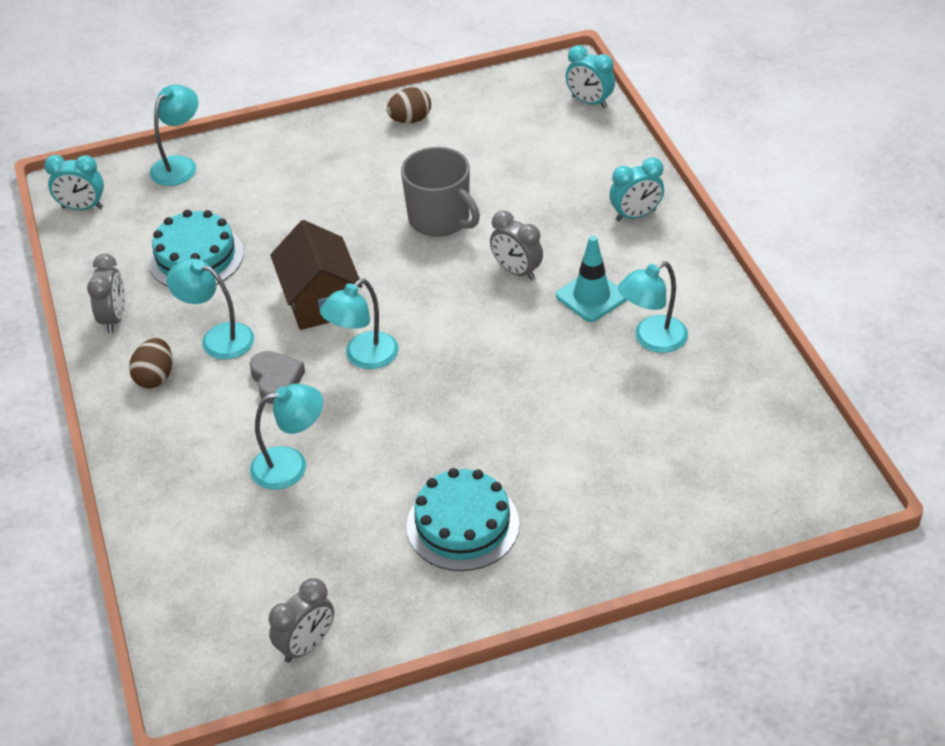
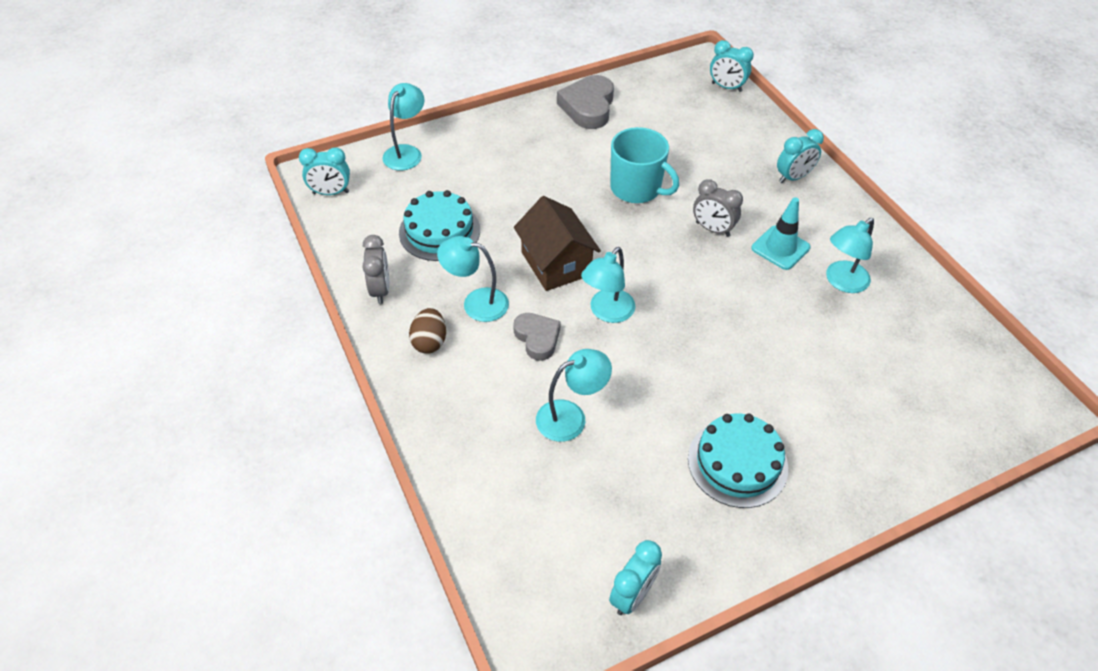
camera: 10 degrees left, 5 degrees up
grey clock [269,578,334,663] -> turquoise clock [609,540,662,615]
brown egg [387,87,431,123] -> grey heart [557,75,614,129]
grey mug [401,147,480,237] -> turquoise mug [610,127,679,203]

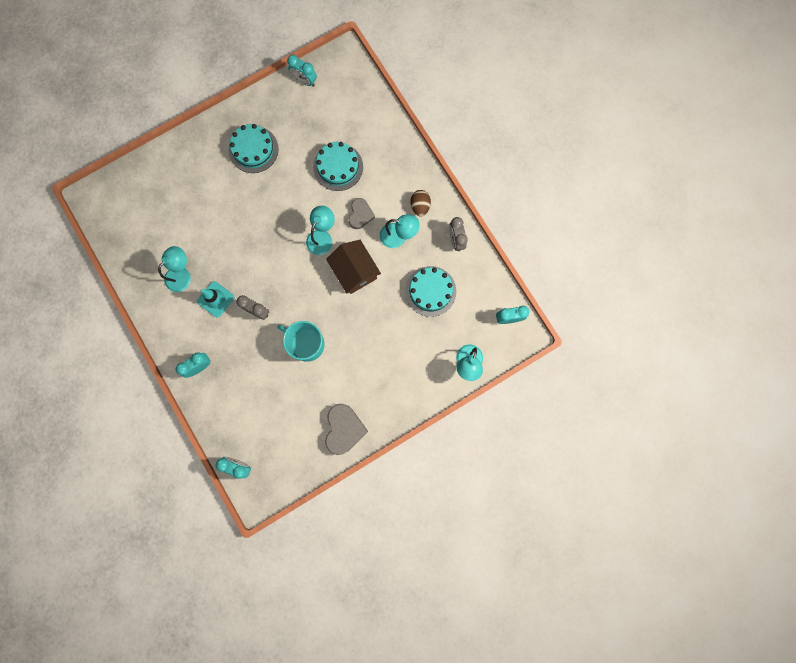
camera: 175 degrees right, 30 degrees up
grey heart [513,313,561,361] -> grey heart turned 135 degrees counterclockwise [349,198,375,229]
turquoise lamp [536,349,612,442] -> turquoise cake [313,142,363,191]
turquoise clock [609,540,662,615] -> turquoise clock turned 90 degrees counterclockwise [287,55,317,87]

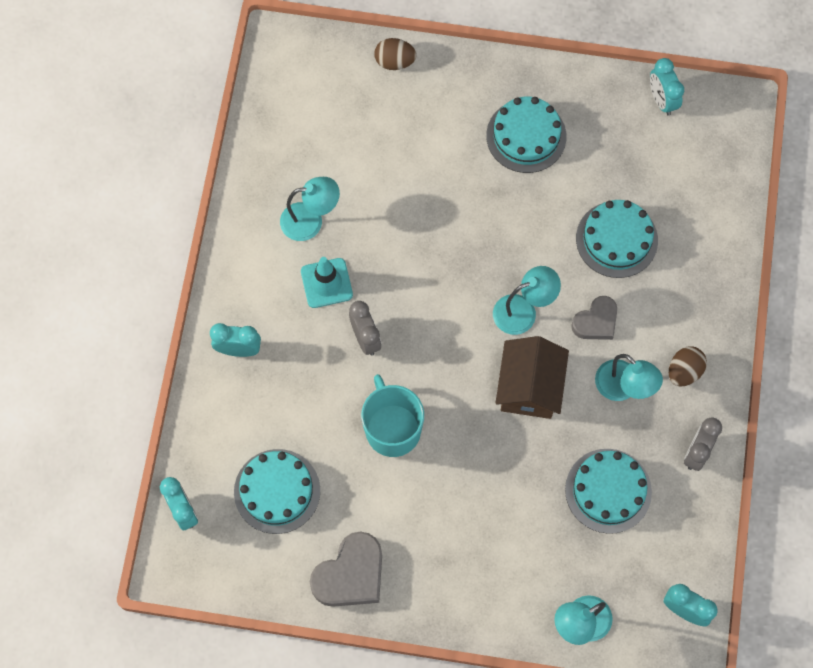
camera: 40 degrees right, 10 degrees down
none -> turquoise cake [234,449,320,534]
none -> brown egg [374,38,417,70]

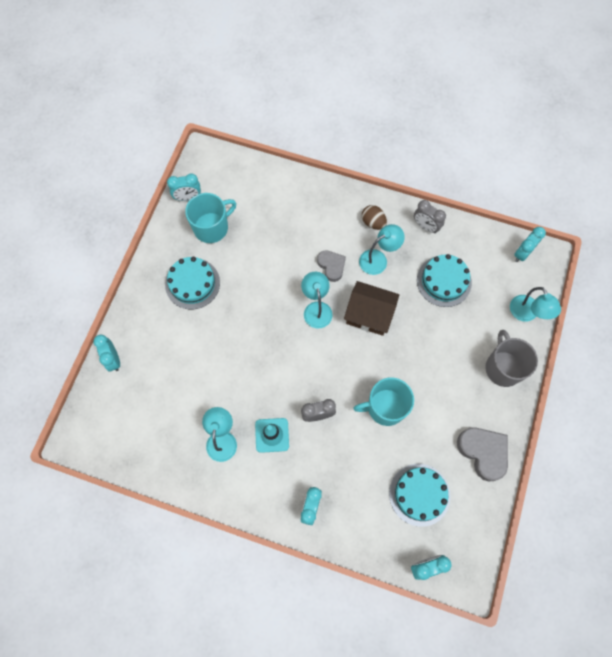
camera: 80 degrees left, 0 degrees up
brown egg [374,38,417,70] -> turquoise clock [93,335,120,371]
turquoise cake [576,200,658,278] -> none
none -> turquoise mug [185,193,236,243]
none -> grey mug [485,330,538,387]

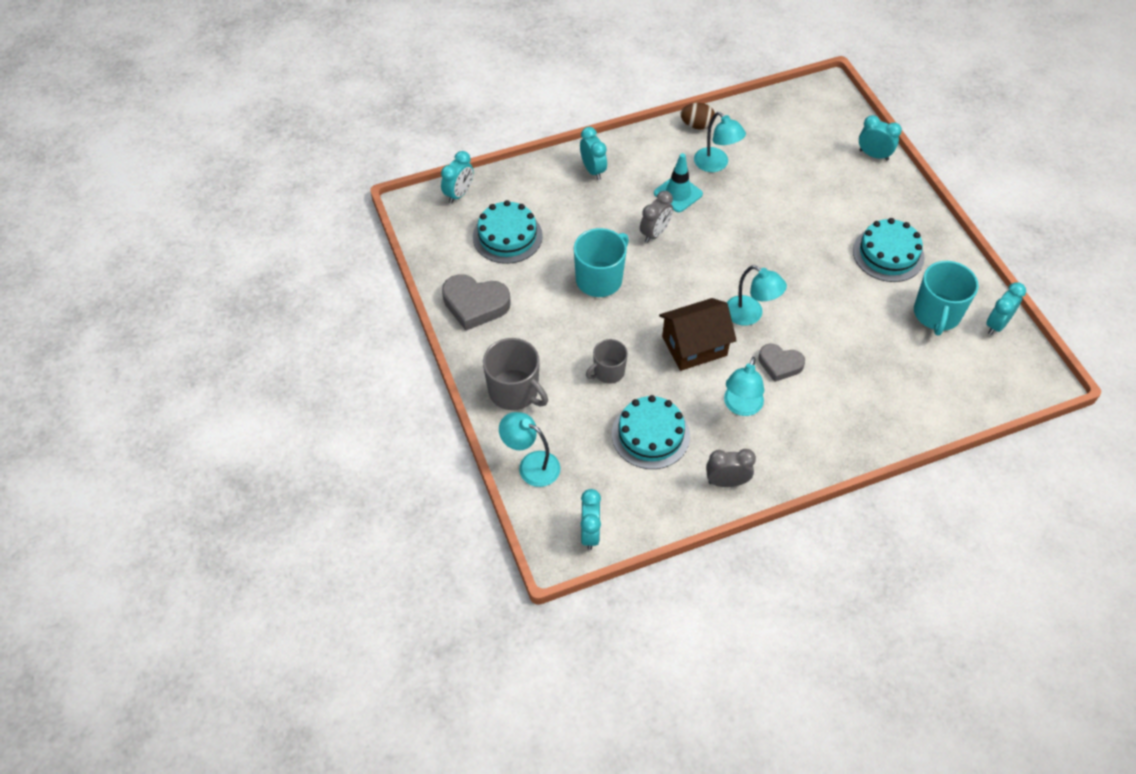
camera: 140 degrees right, 15 degrees down
brown egg [362,205,387,230] -> brown egg moved to [680,103,715,130]
none -> grey mug [586,339,628,384]

